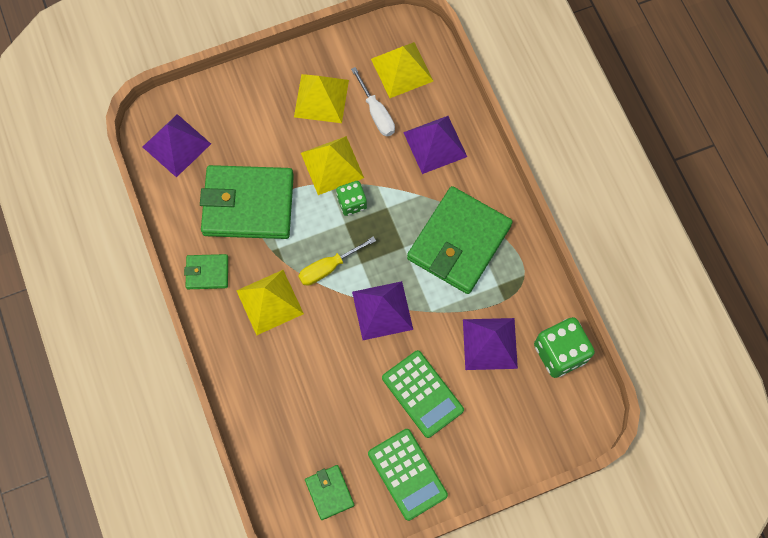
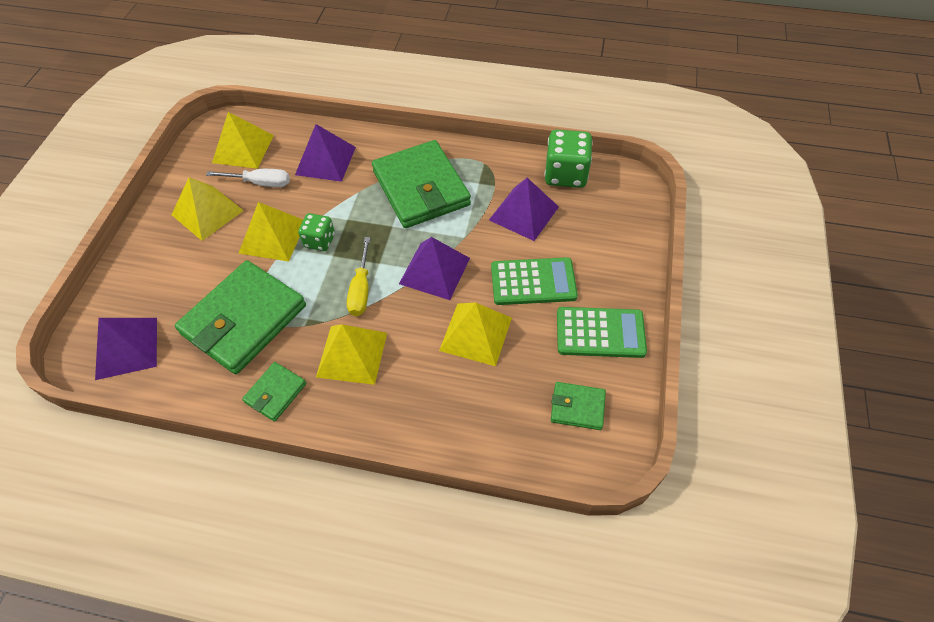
camera: 55 degrees left, 15 degrees down
none -> yellow pyramid [439,303,512,366]

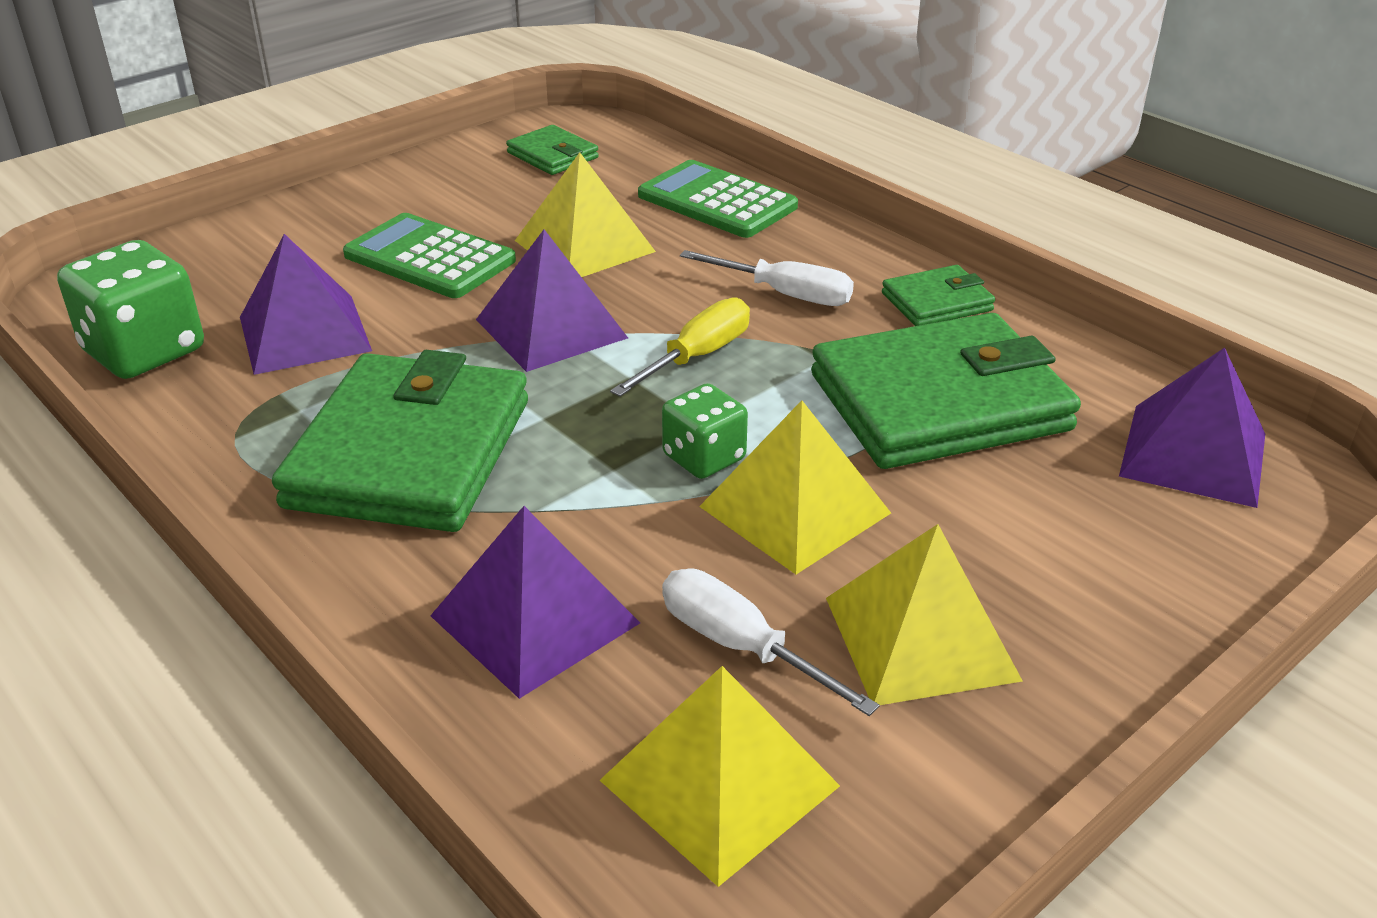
camera: 145 degrees left, 20 degrees down
yellow pyramid [316,324,387,385] -> white screwdriver [680,250,854,306]
green calculator [557,307,647,358] -> green calculator moved to [638,160,798,238]

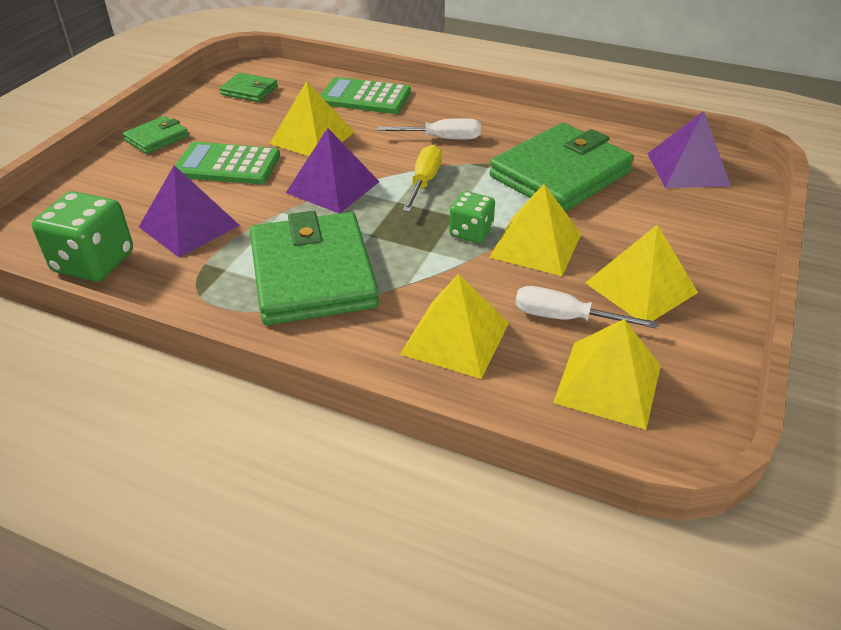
camera: 25 degrees left, 5 degrees up
purple pyramid [430,506,640,699] -> yellow pyramid [400,274,509,379]
green wallet [882,265,995,326] -> green wallet moved to [123,116,189,154]

